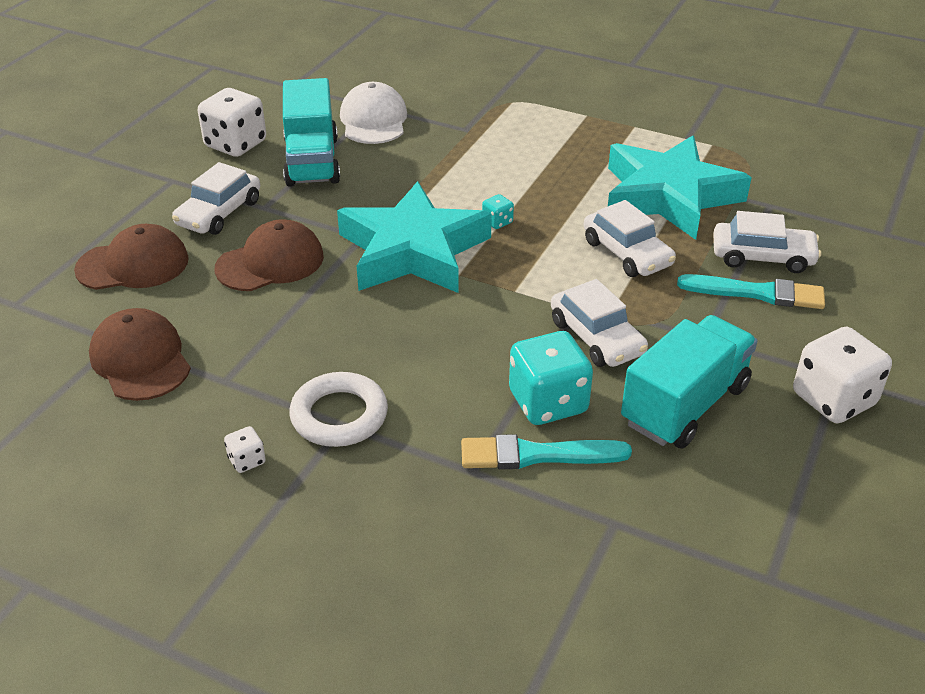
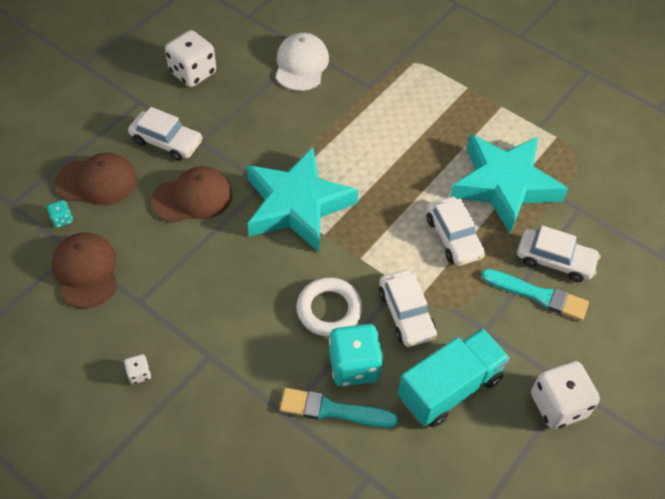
camera: 10 degrees right, 15 degrees up
white car [172,162,260,235] -> white car turned 105 degrees counterclockwise [128,107,203,161]
turquoise truck [283,78,340,187] -> none
white ring [289,372,388,447] -> white ring moved to [296,277,363,337]
turquoise dice [482,194,514,229] -> turquoise dice moved to [47,200,73,228]

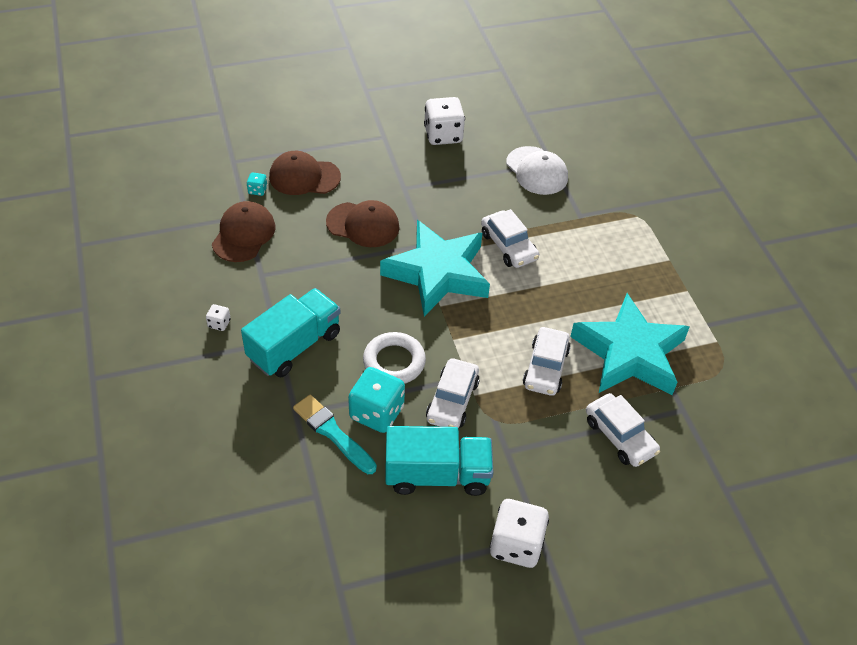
camera: 35 degrees right, 5 degrees down
brown cap [55,153,137,205] -> brown cap turned 150 degrees clockwise [269,151,341,195]
white car [128,107,203,161] -> white car moved to [481,209,539,268]
white cap [276,33,329,91] -> white cap turned 105 degrees clockwise [506,146,568,195]
turquoise brush [481,269,589,321] -> none
none -> turquoise truck [241,288,341,378]

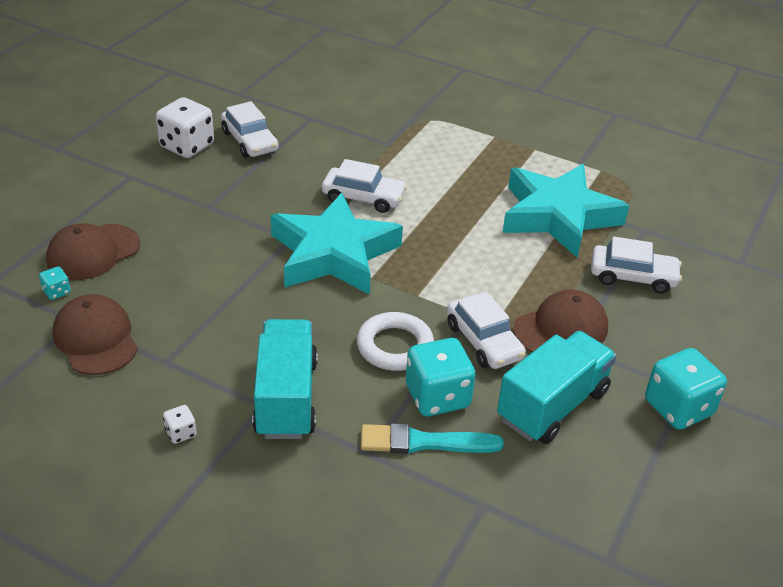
camera: 45 degrees left, 10 degrees down
brown cap [326,200,400,247] -> brown cap moved to [513,289,608,352]
white dice [490,499,549,568] -> turquoise dice [645,348,727,430]
white cap [506,146,568,195] -> none
white car [523,327,571,396] -> white car moved to [221,101,278,158]

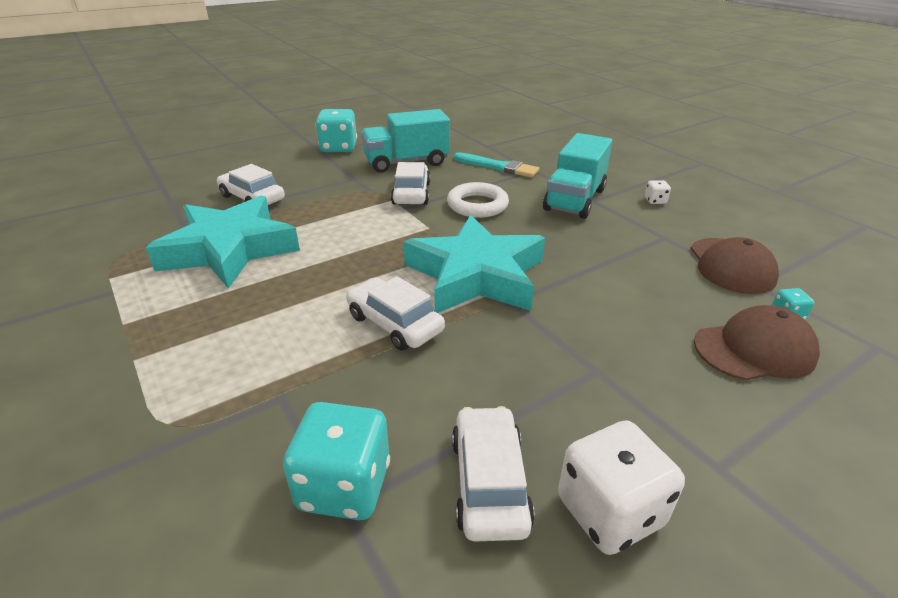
camera: 150 degrees left, 5 degrees down
turquoise dice [406,338,475,416] -> turquoise dice moved to [283,402,390,520]
brown cap [513,289,608,352] -> none

